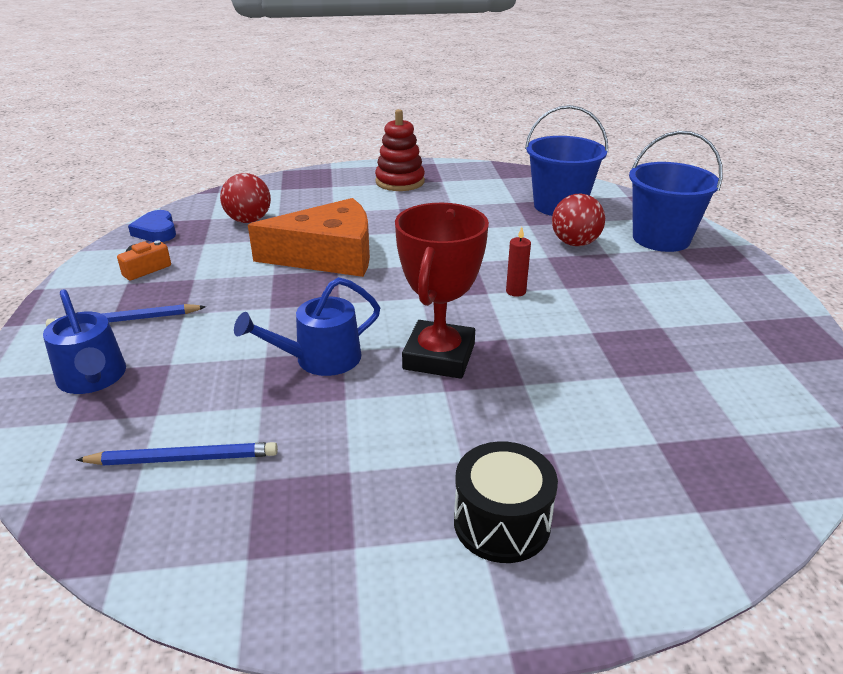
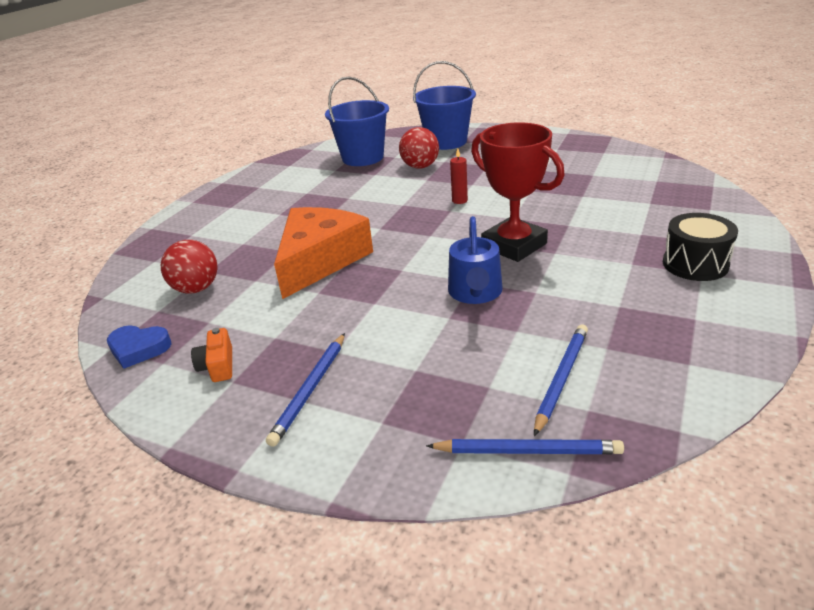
camera: 55 degrees left, 0 degrees up
blue watering can [43,289,126,394] -> none
red stacking toy [375,109,425,191] -> none
none -> blue pencil [426,439,624,454]

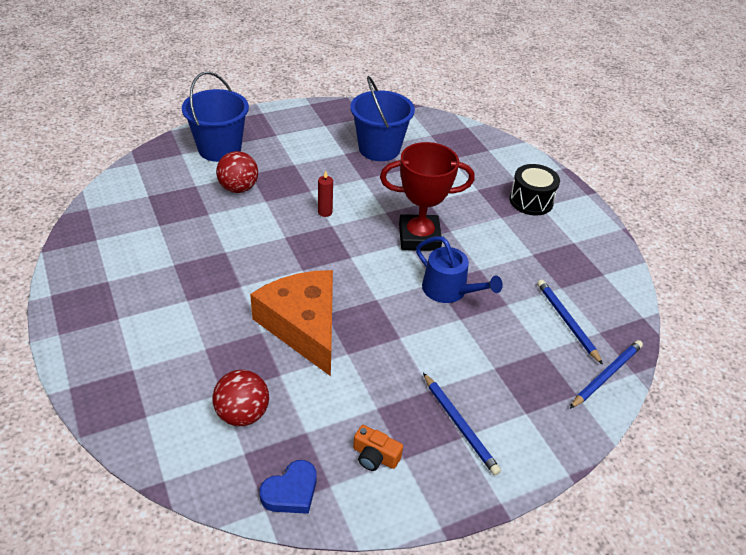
camera: 55 degrees left, 10 degrees up
blue bucket [325,76,389,166] -> blue bucket moved to [350,76,415,161]

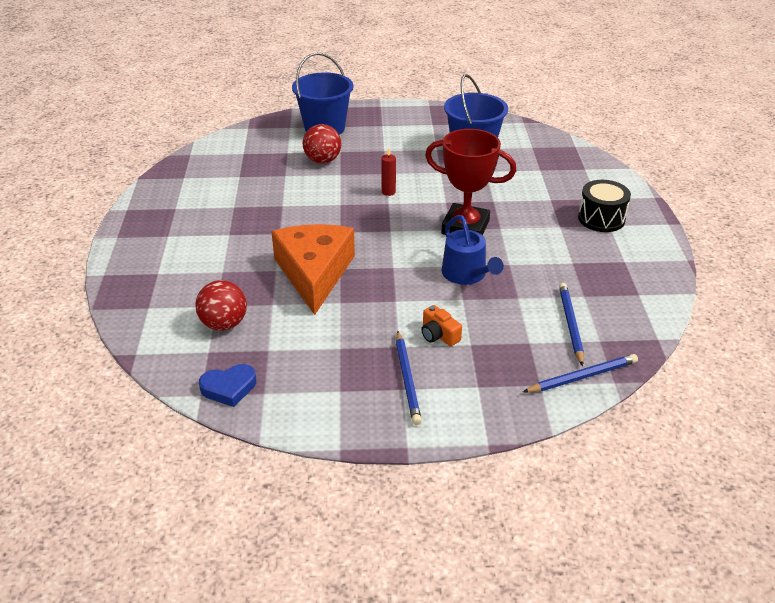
camera: 25 degrees right, 5 degrees down
orange camera [353,425,403,471] -> orange camera moved to [421,305,462,346]

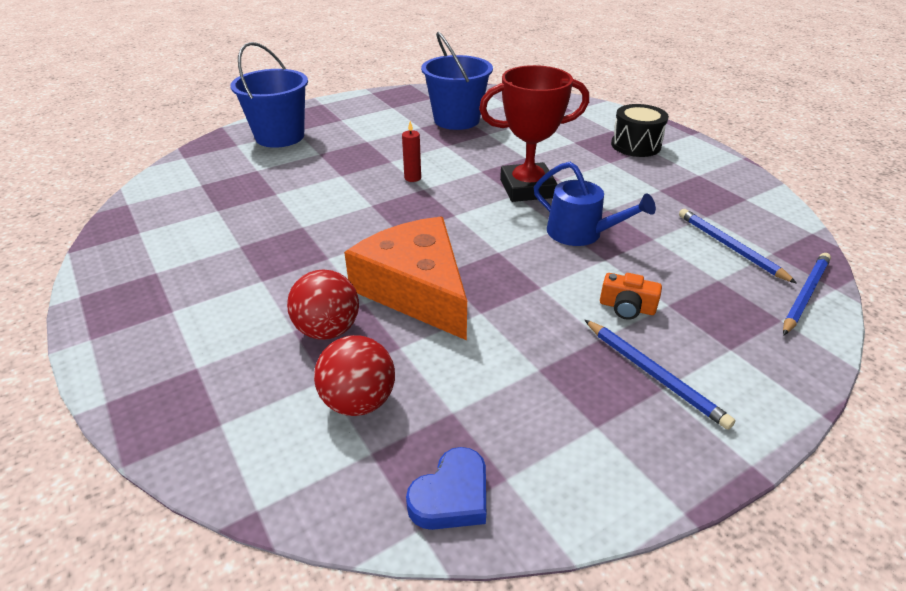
camera: 30 degrees left, 0 degrees up
red ball [303,124,342,164] -> red ball moved to [287,270,359,340]

